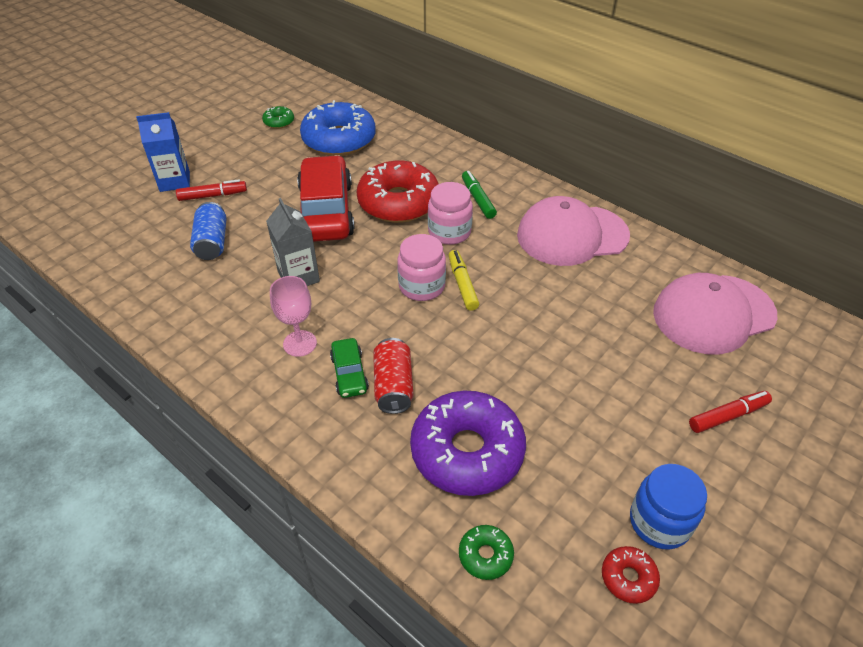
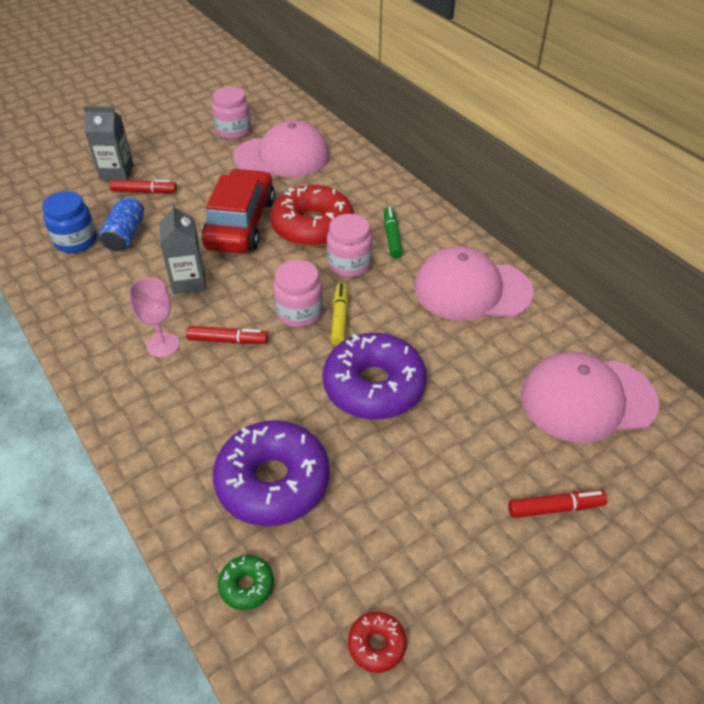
camera: 15 degrees right, 0 degrees up
blue carton [136,112,190,192] -> grey carton [83,106,134,181]
green donut [262,106,294,129] -> pink jar [212,86,251,139]
blue donut [300,100,376,156] -> pink cap [233,120,330,177]
green car [330,338,369,398] -> none
red can [373,338,413,414] -> none
blue jar [630,464,707,550] -> blue jar moved to [42,191,97,253]
none -> red marker [186,326,268,344]
none -> purple donut [323,333,427,420]

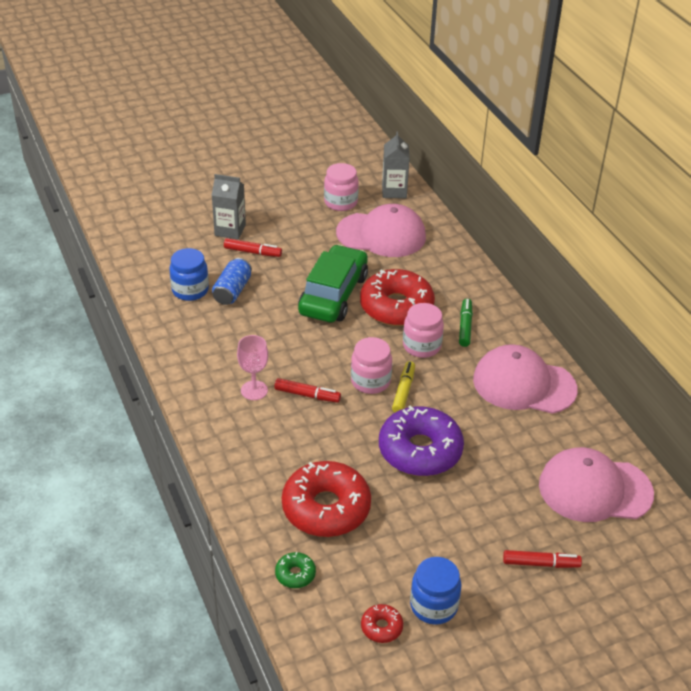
camera: 10 degrees right, 5 degrees down
grey carton [159,202,206,294] -> grey carton moved to [382,131,410,199]
red car [202,169,275,253] -> green car [298,245,368,322]
purple donut [213,420,330,526] -> red donut [282,461,371,537]
none -> blue jar [410,557,461,625]

